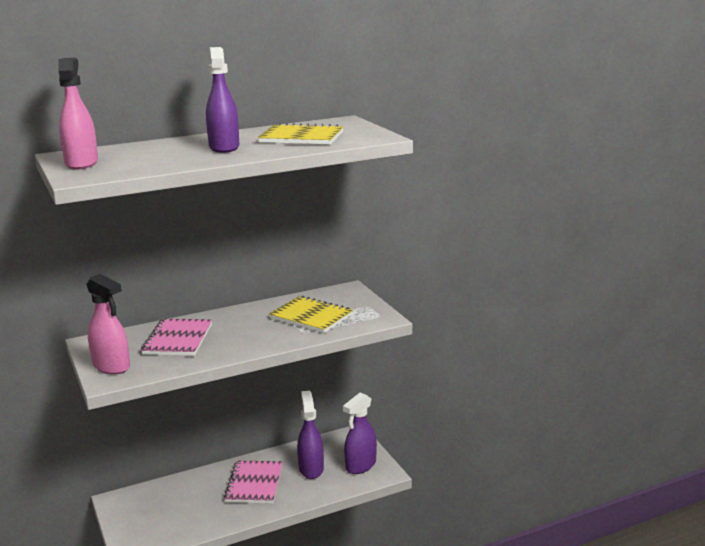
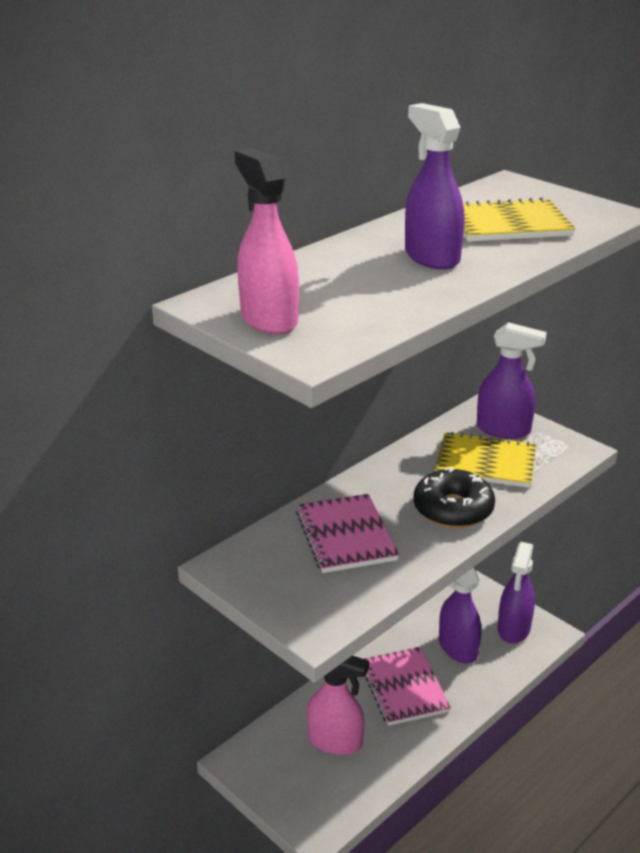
camera: 20 degrees left, 10 degrees up
pink spray bottle [87,274,130,374] -> pink spray bottle moved to [307,656,369,755]
none -> black donut [414,467,495,528]
none -> purple spray bottle [477,322,547,439]

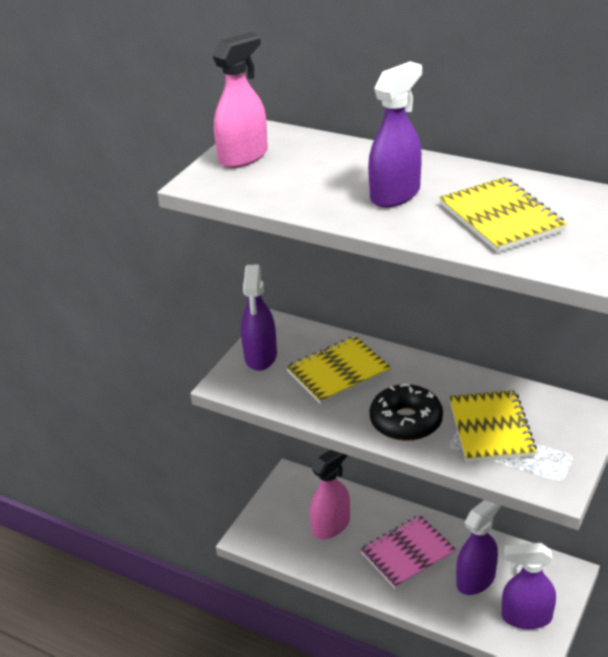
camera: 75 degrees right, 5 degrees up
pink notebook [296,494,399,573] -> yellow notebook [286,336,391,404]
pink spray bottle [307,656,369,755] -> pink spray bottle turned 135 degrees counterclockwise [310,450,350,539]
purple spray bottle [477,322,547,439] -> purple spray bottle moved to [241,264,277,371]

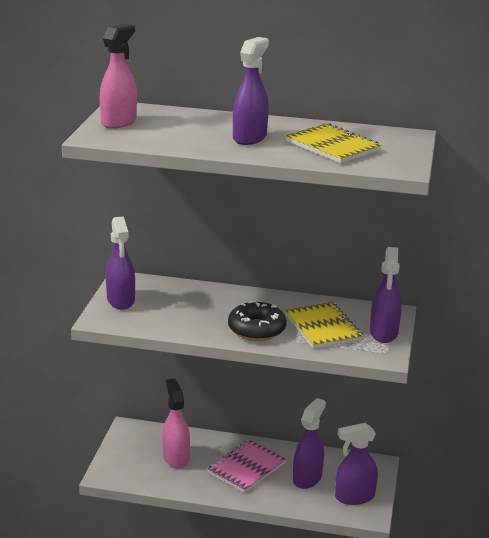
camera: 20 degrees left, 10 degrees down
yellow notebook [286,336,391,404] -> none
pink spray bottle [310,450,350,539] -> pink spray bottle turned 45 degrees counterclockwise [162,378,190,469]
none -> purple spray bottle [370,247,402,343]

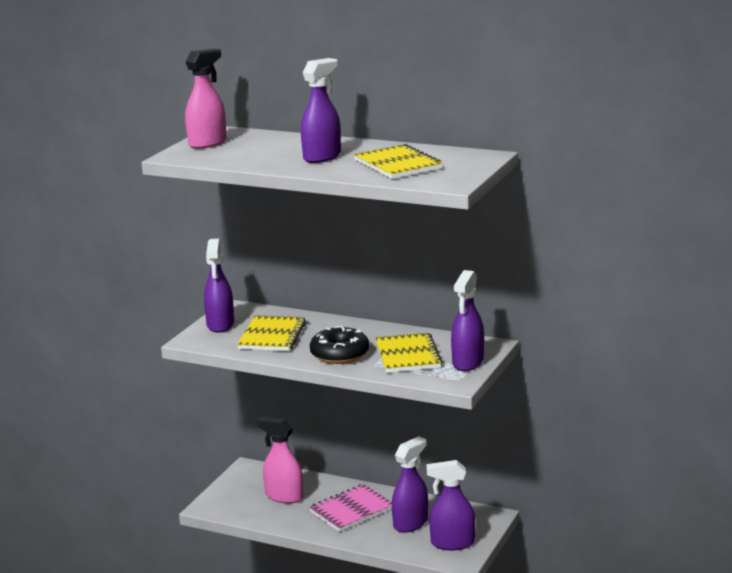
camera: 15 degrees right, 5 degrees down
pink spray bottle [162,378,190,469] -> pink spray bottle turned 60 degrees counterclockwise [257,417,303,503]
none -> yellow notebook [237,315,306,351]

